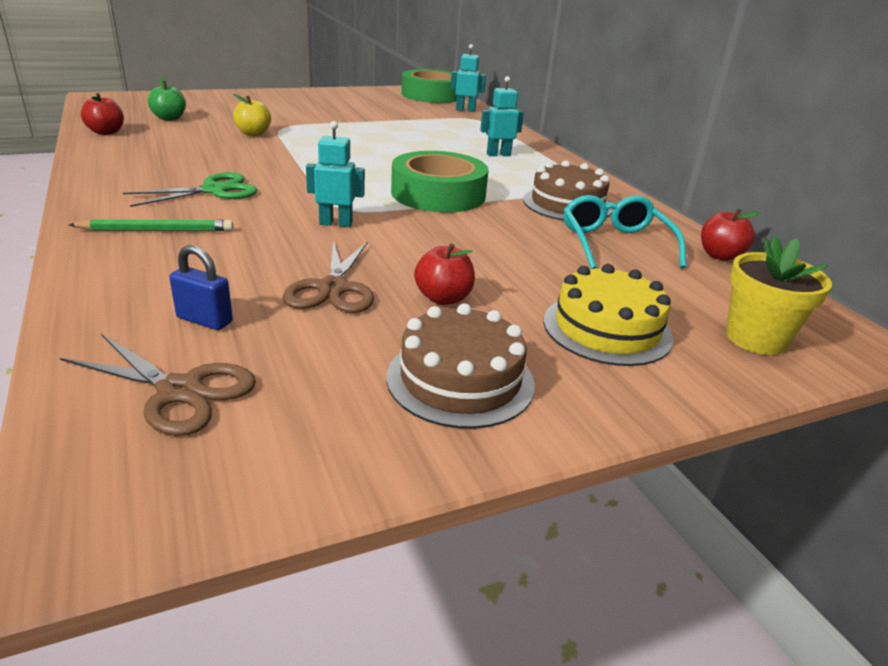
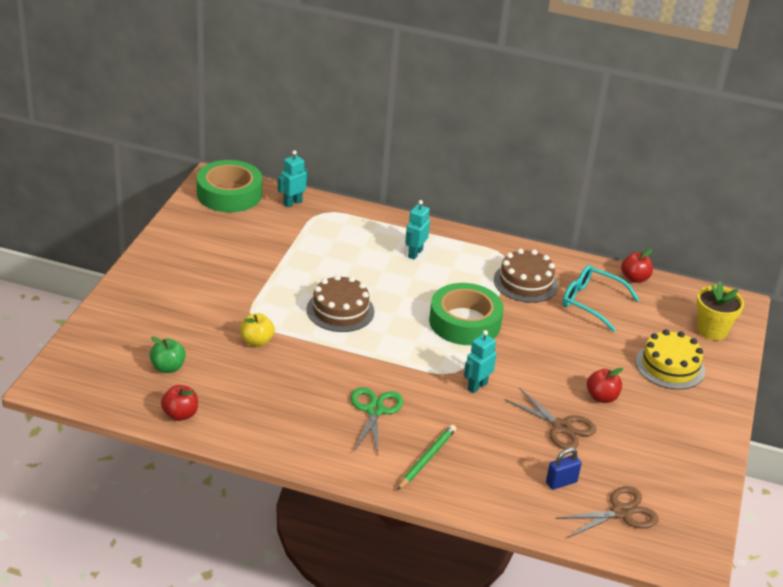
camera: 50 degrees left, 5 degrees up
brown cake [387,303,535,429] -> brown cake moved to [307,275,374,332]

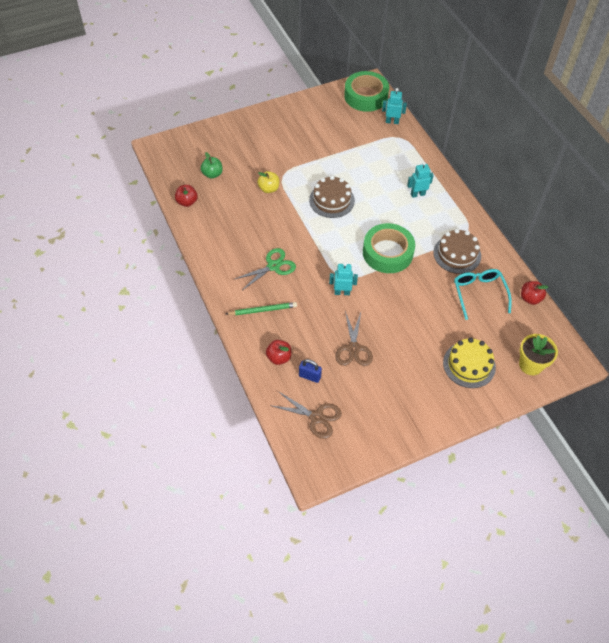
camera: 50 degrees right, 20 degrees up
red apple [587,368,623,403] -> red apple moved to [266,340,291,365]

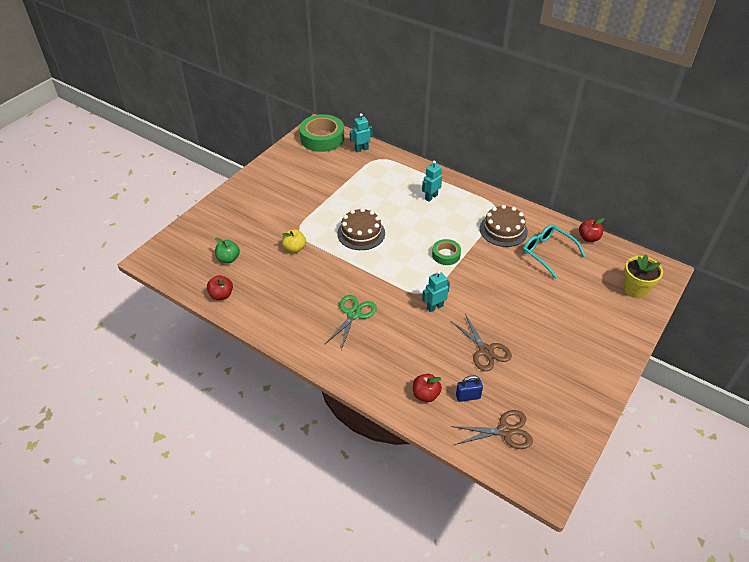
camera: 30 degrees left, 10 degrees down
green pencil [226,302,297,315] -> none
green tape [363,223,415,273] -> green tape [432,239,461,265], size x0.54
yellow cake [443,338,496,388] -> none

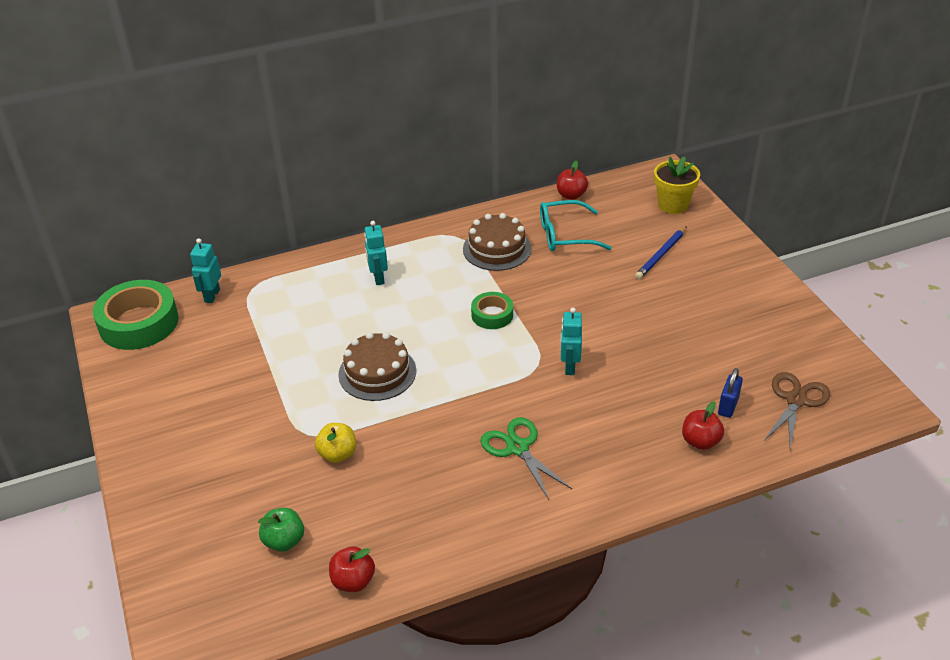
camera: 55 degrees left, 5 degrees down
brown scissors [451,314,512,371] -> none
none -> blue pencil [635,226,687,279]

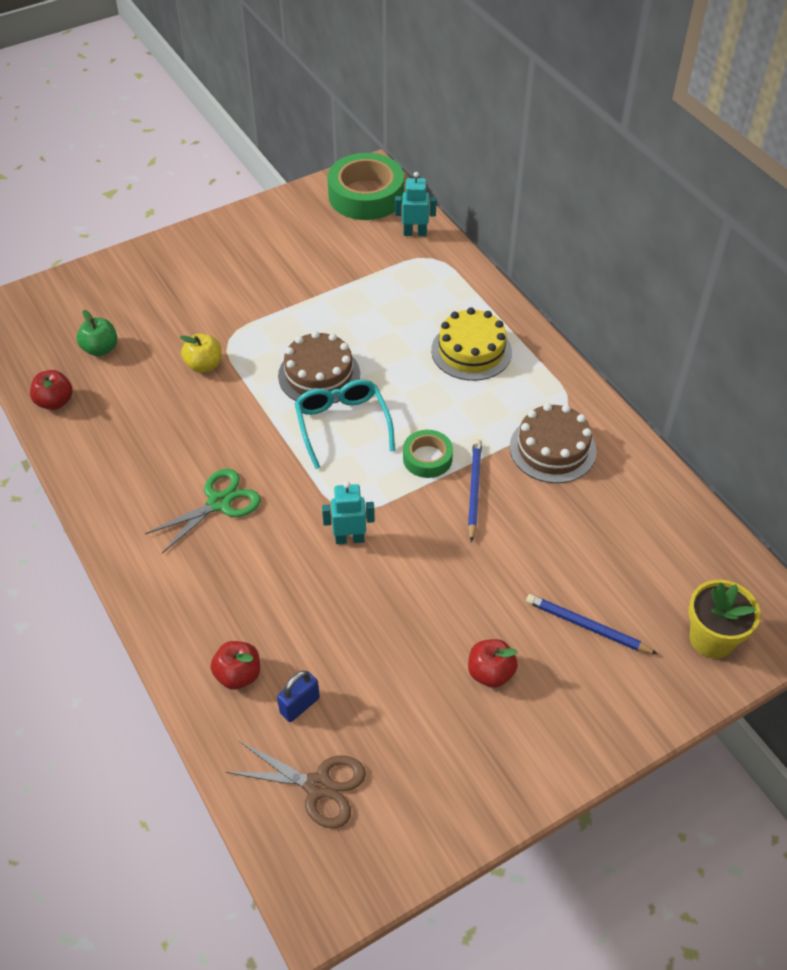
camera: 80 degrees right, 10 degrees up
turquoise robot [364,221,388,285] -> yellow cake [431,307,512,381]
turquoise glasses [540,200,612,251] -> turquoise glasses moved to [294,379,395,469]
red apple [557,160,588,200] -> red apple moved to [468,639,518,688]
blue padlock [718,368,743,418] -> blue padlock turned 60 degrees counterclockwise [277,671,320,722]
none -> blue pencil [468,439,482,542]

